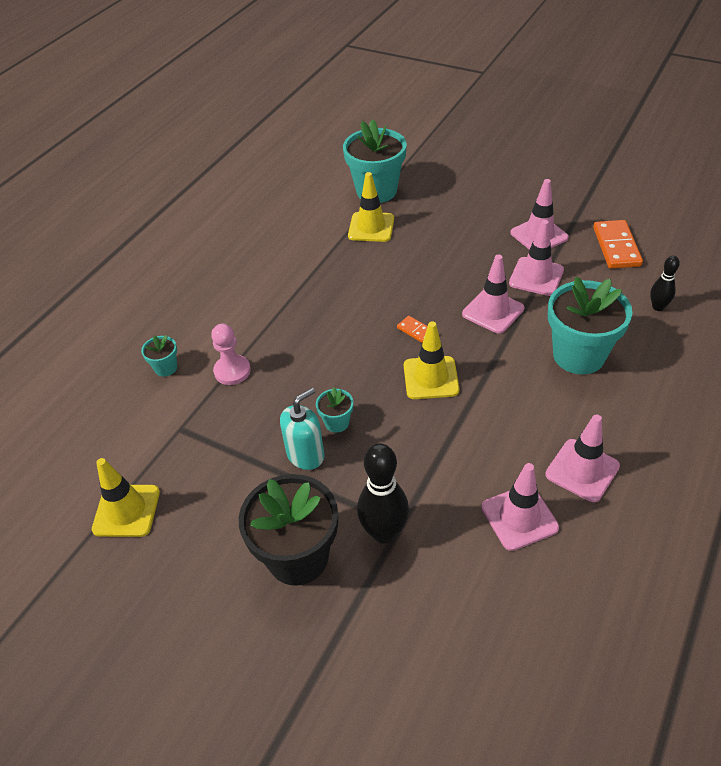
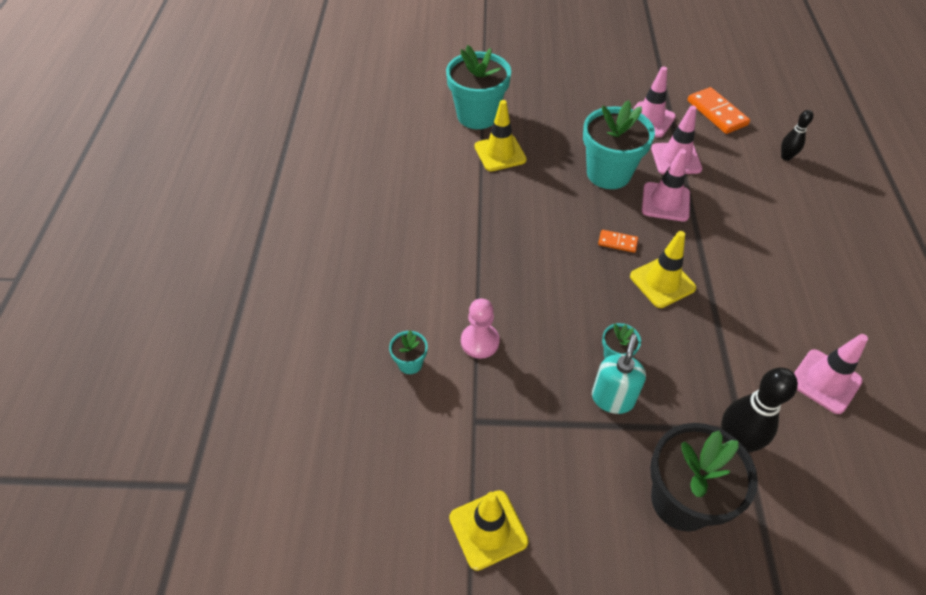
camera: 30 degrees left, 5 degrees up
pink traffic cone [545,414,620,502] -> none
turquoise flower pot [548,277,633,374] -> turquoise flower pot moved to [583,100,655,189]

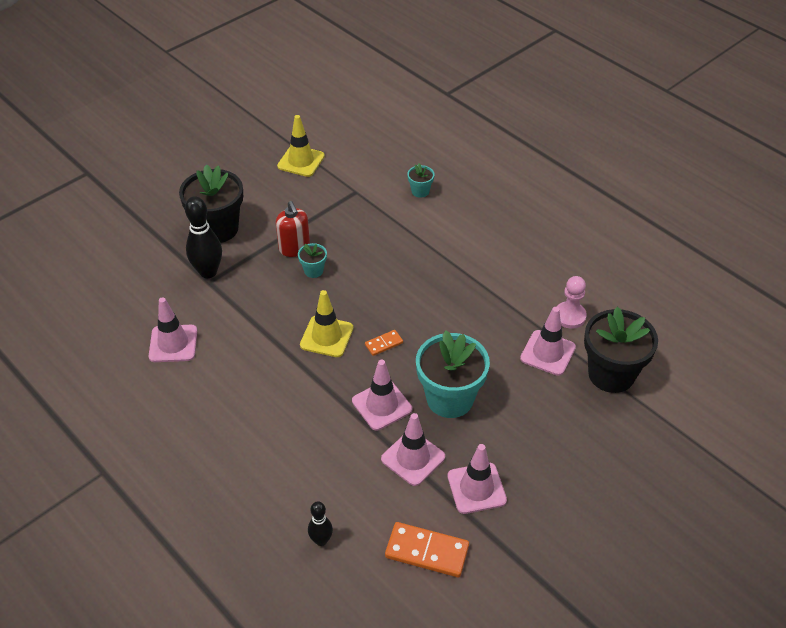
camera: 135 degrees right, 5 degrees down
turquoise flower pot [446,45,511,129] -> black flower pot [584,307,658,393]
pink pawn [461,299,500,359] -> pink pawn moved to [557,276,587,329]
yellow traffic cone [475,100,527,171] -> pink traffic cone [520,307,576,376]
turquoise soap dispenser [592,335,646,414] -> red soap dispenser [276,201,310,257]

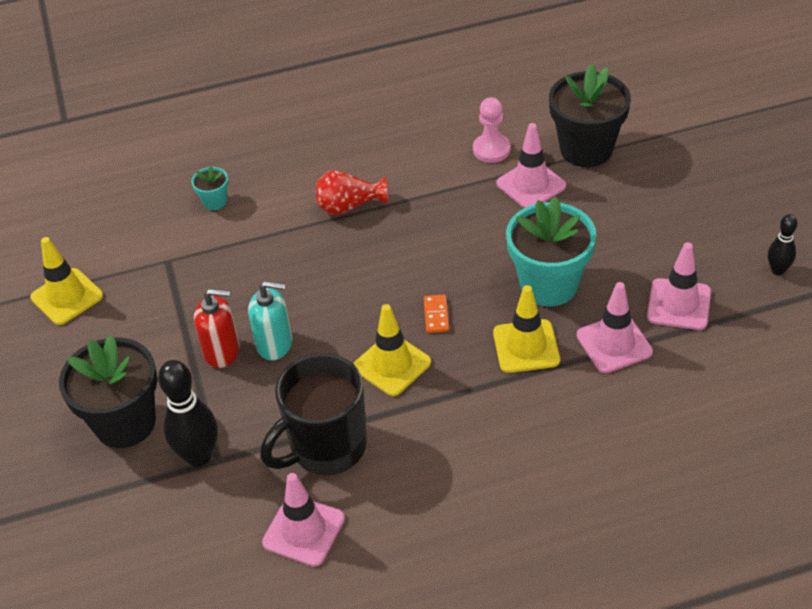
camera: 60 degrees left, 0 degrees up
turquoise flower pot [298,243,327,278] -> turquoise soap dispenser [248,281,292,360]
black bowling pin [308,501,333,546] -> black bowling pin moved to [768,214,797,275]
pink traffic cone [352,360,412,431] -> yellow traffic cone [493,285,560,373]
orange domino [385,522,469,577] -> none
none -> black mug [260,353,367,475]
none -> red vase [316,170,388,215]

